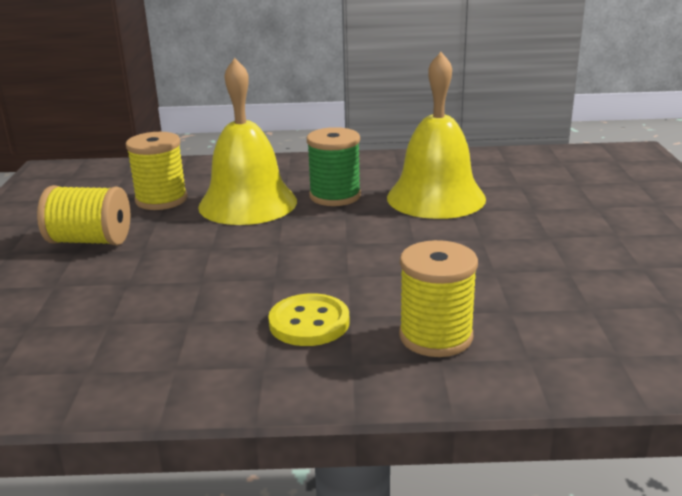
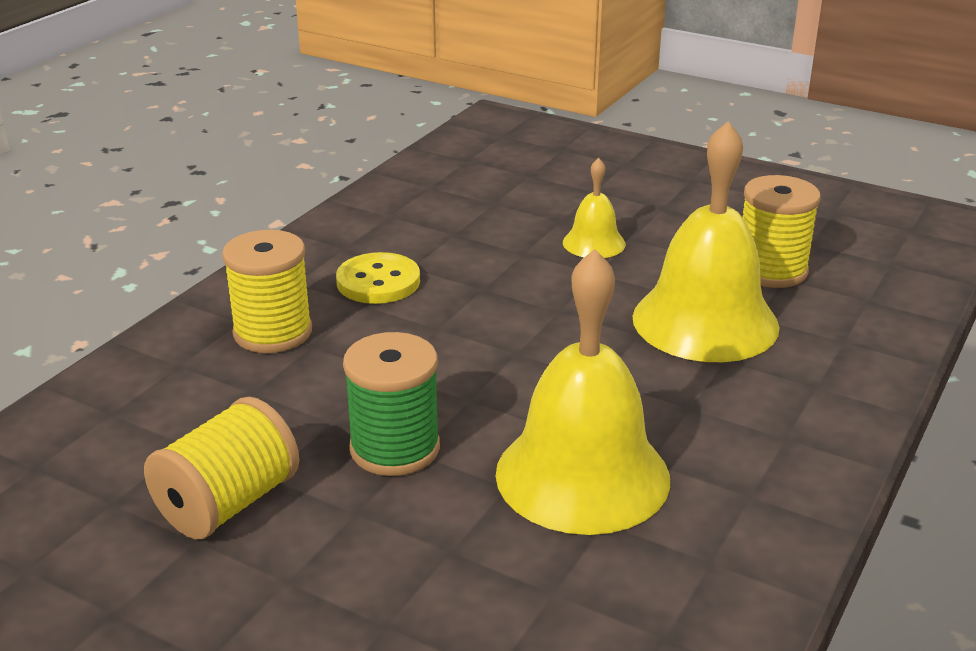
camera: 120 degrees right, 5 degrees up
yellow spool [37,185,130,245] -> yellow spool moved to [144,397,299,539]
green spool [307,127,361,206] -> green spool moved to [343,332,440,476]
none -> yellow bell [563,158,626,258]

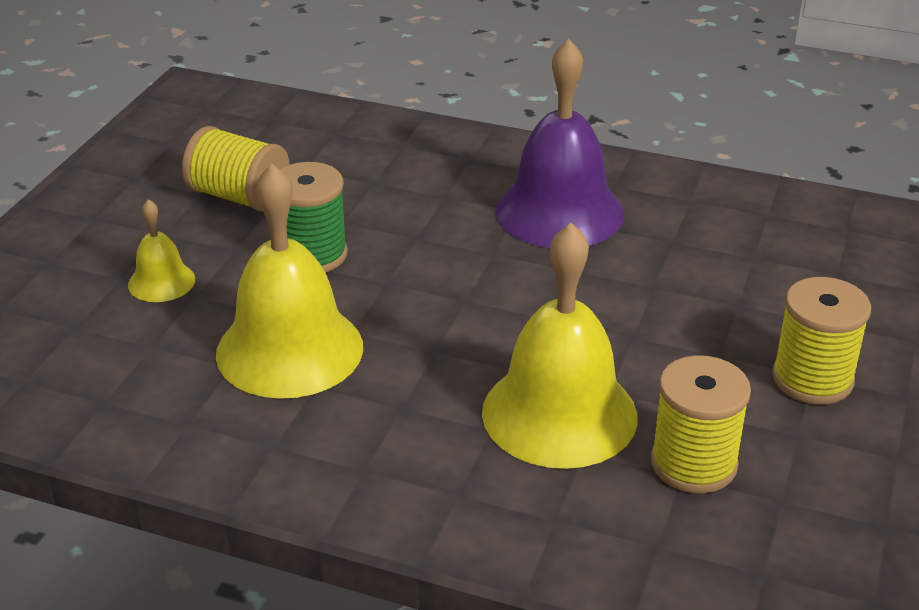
camera: 80 degrees right, 5 degrees up
yellow spool [222,230,312,353] -> yellow spool moved to [772,277,871,405]
yellow button [336,252,420,304] -> purple bell [496,39,624,248]
yellow bell [563,158,626,258] -> yellow bell moved to [128,199,195,302]

